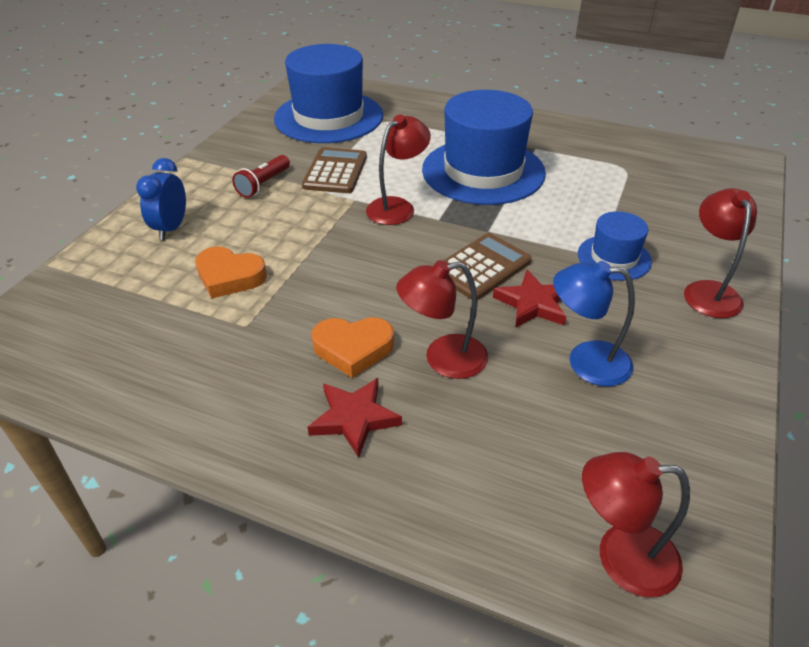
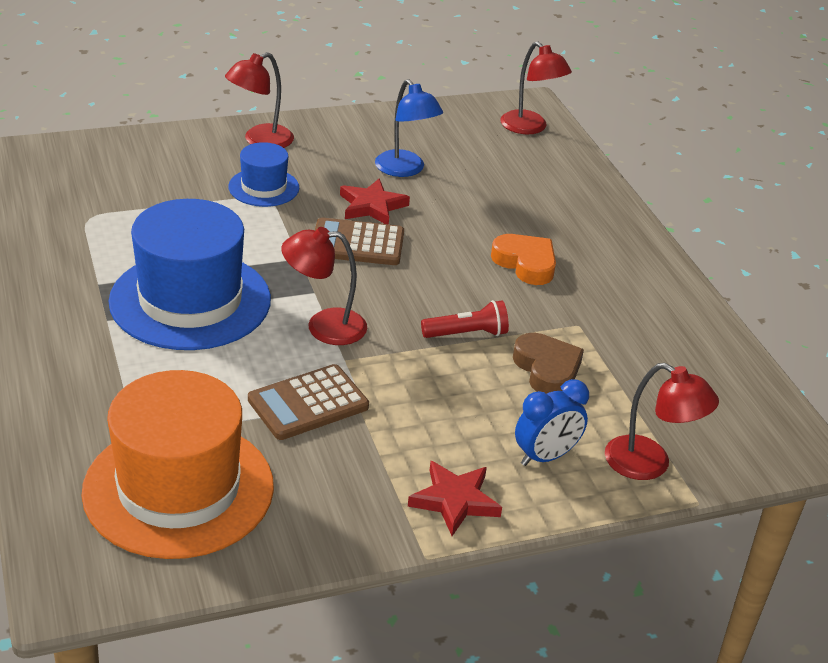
camera: 135 degrees left, 5 degrees down
orange heart [195,246,267,298] -> brown heart [513,333,584,394]
red flashlight [232,155,290,198] -> red flashlight moved to [421,300,509,338]
blue hat [274,44,383,143] -> orange hat [81,370,274,559]
red star [308,378,402,458] -> red star moved to [408,461,502,536]
red lamp [396,260,488,379] -> red lamp moved to [605,363,719,480]

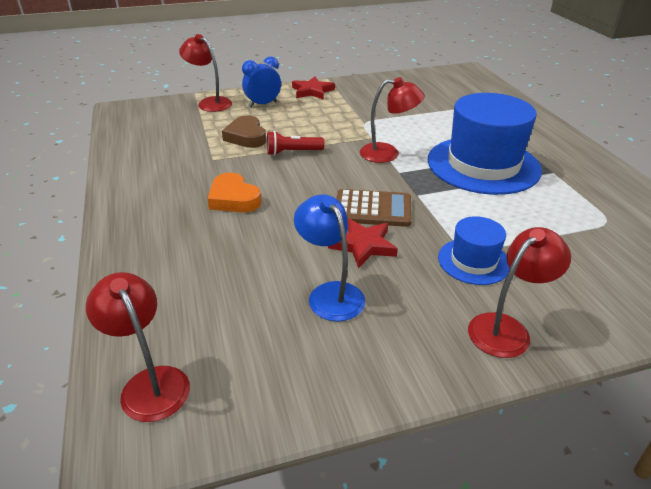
camera: 175 degrees left, 0 degrees up
orange hat [81,370,274,559] -> none
brown calculator [248,364,369,440] -> none

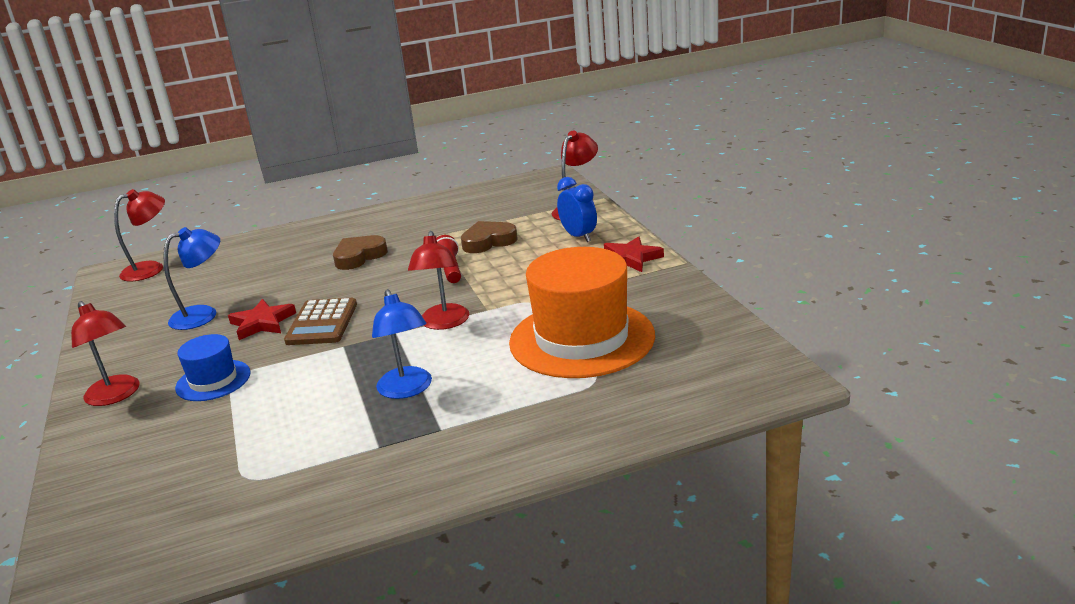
camera: 90 degrees right, 10 degrees down
orange heart [208,173,261,212] -> brown heart [333,235,388,270]
blue hat [428,93,542,195] -> blue lamp [372,289,432,399]
none -> orange hat [509,247,655,378]

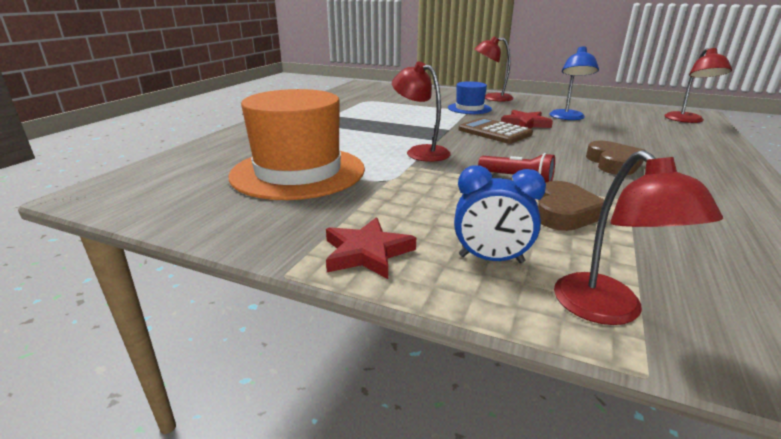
camera: 130 degrees right, 0 degrees up
blue lamp [372,289,432,399] -> none

